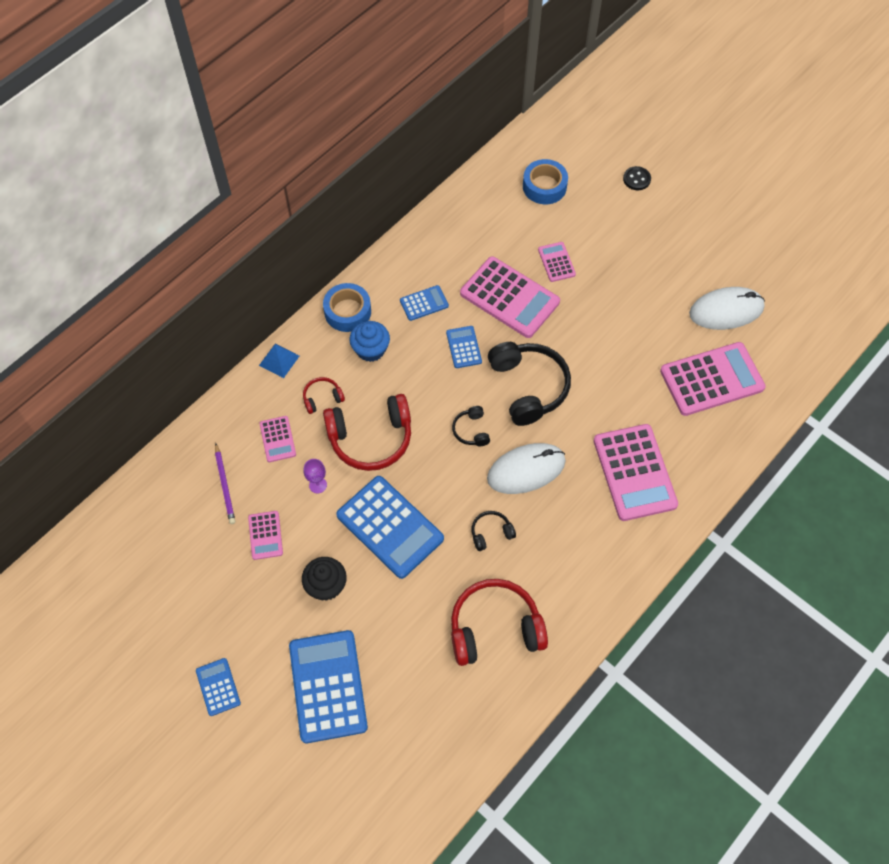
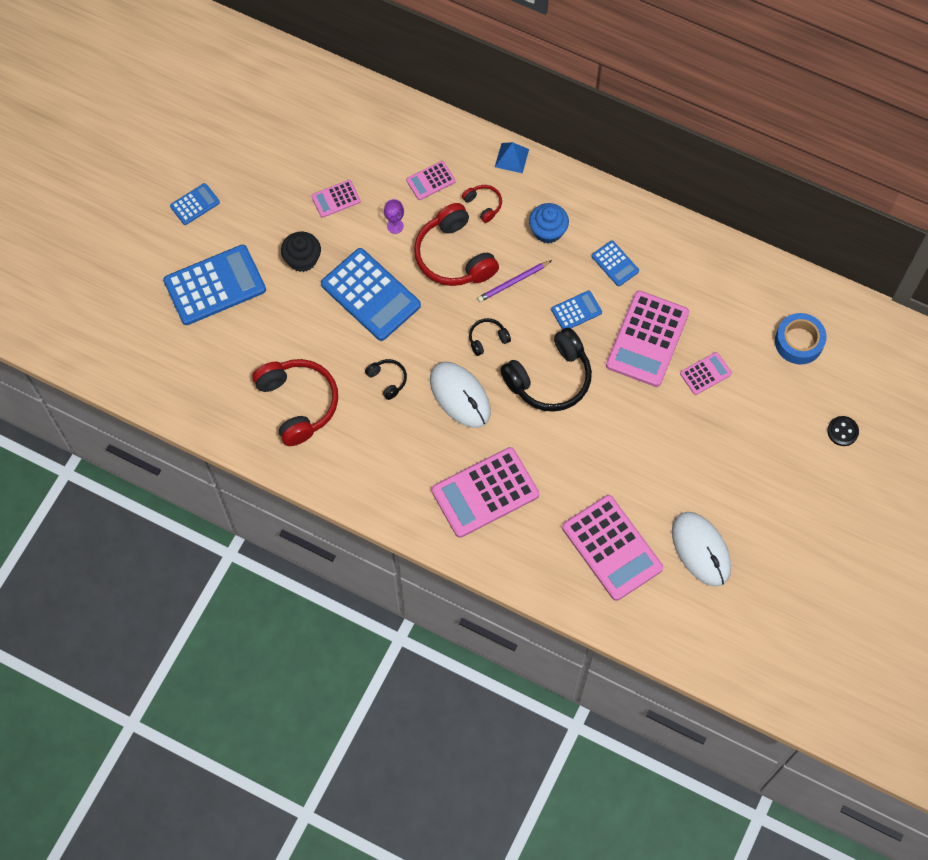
camera: 75 degrees right, 5 degrees up
purple pencil [215,443,235,524] -> purple pencil moved to [477,260,552,302]
blue tape [323,283,371,332] -> none
blue calculator [336,476,444,579] -> blue calculator turned 75 degrees counterclockwise [321,248,421,341]

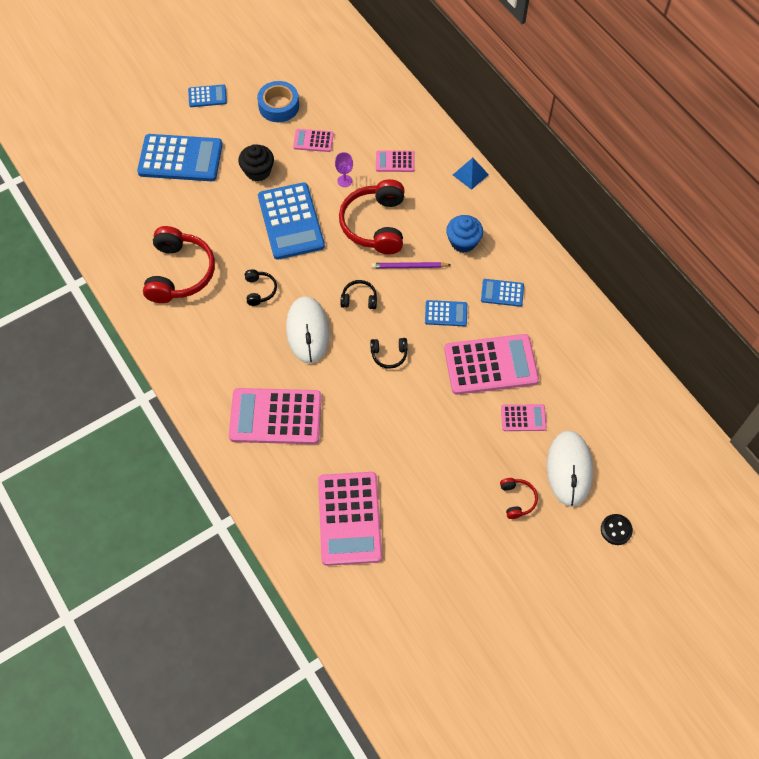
camera: 30 degrees right, 5 degrees down
red headphones [462,185,502,223] -> red headphones moved to [500,478,538,519]
black headphones [500,328,592,412] -> black headphones [370,338,408,369], size x0.47
blue calculator [591,240,639,286] -> blue calculator turned 105 degrees clockwise [481,279,524,307]
pink calculator [606,291,689,387] -> pink calculator turned 150 degrees counterclockwise [444,334,539,395]
white mouse [672,512,731,587] -> white mouse moved to [547,431,593,507]
blue tape [775,313,827,364] -> blue tape moved to [257,81,299,122]

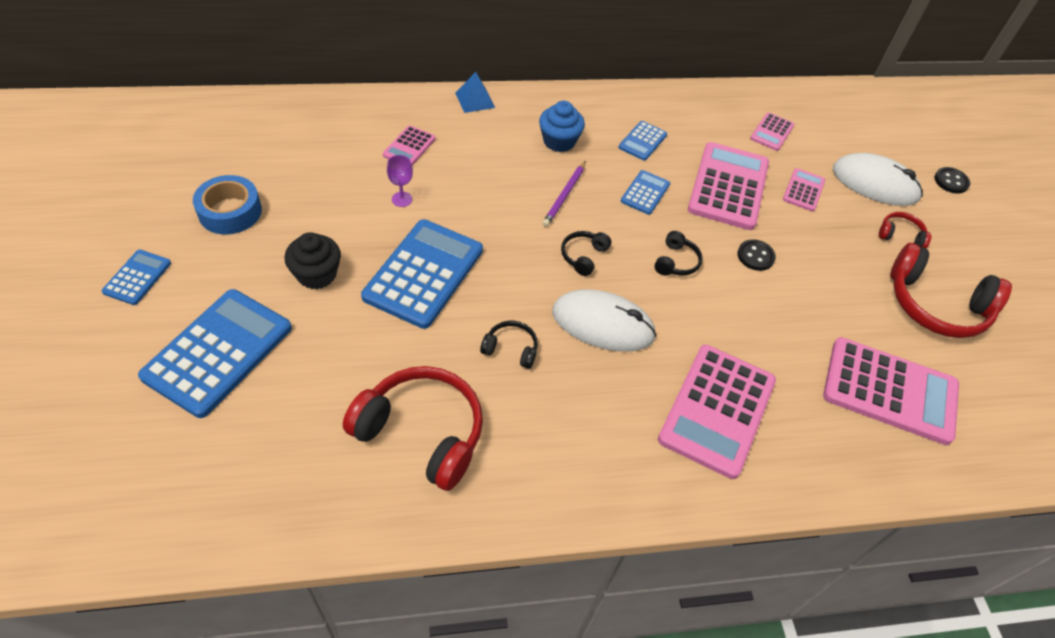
camera: 70 degrees left, 10 degrees down
blue calculator [258,182,325,260] -> blue calculator turned 75 degrees counterclockwise [361,219,483,329]
pink calculator [293,129,334,152] -> pink calculator moved to [750,112,794,151]
red headphones [339,179,404,254] -> red headphones moved to [890,243,1012,338]
none -> black button [737,239,776,271]

